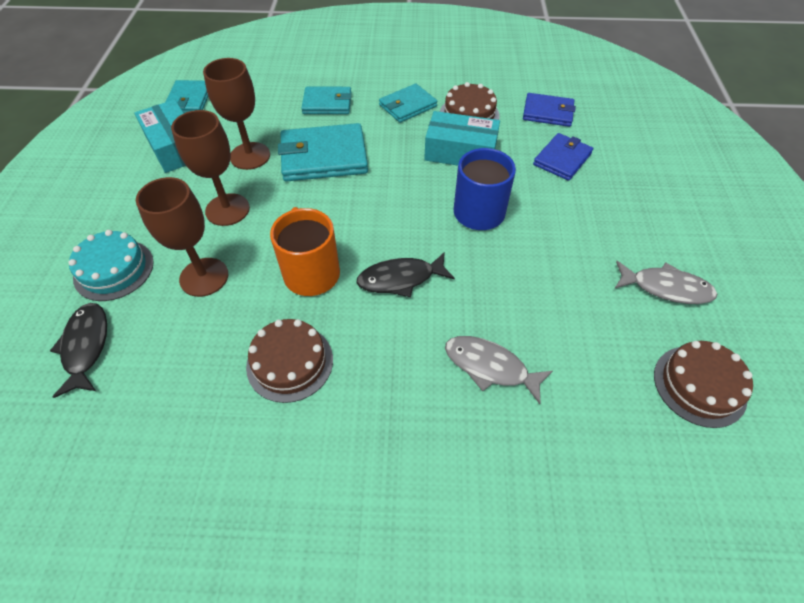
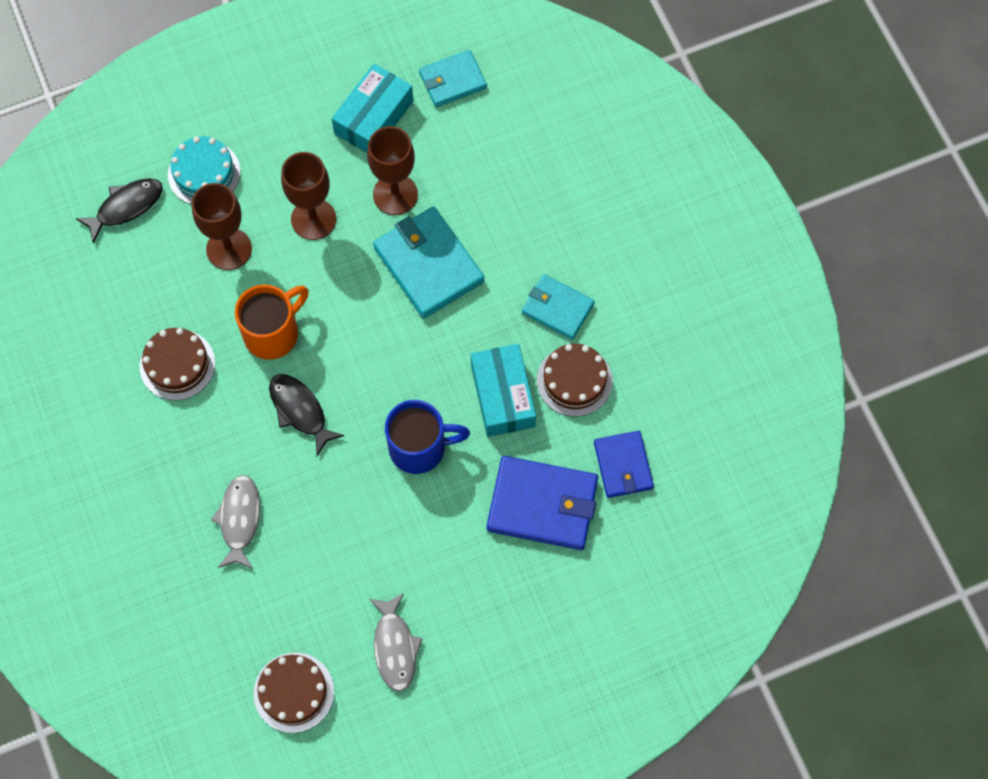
camera: 65 degrees right, 15 degrees up
turquoise wallet [301,87,351,114] -> none
blue wallet [533,133,593,181] -> blue wallet [487,456,598,550], size x1.61

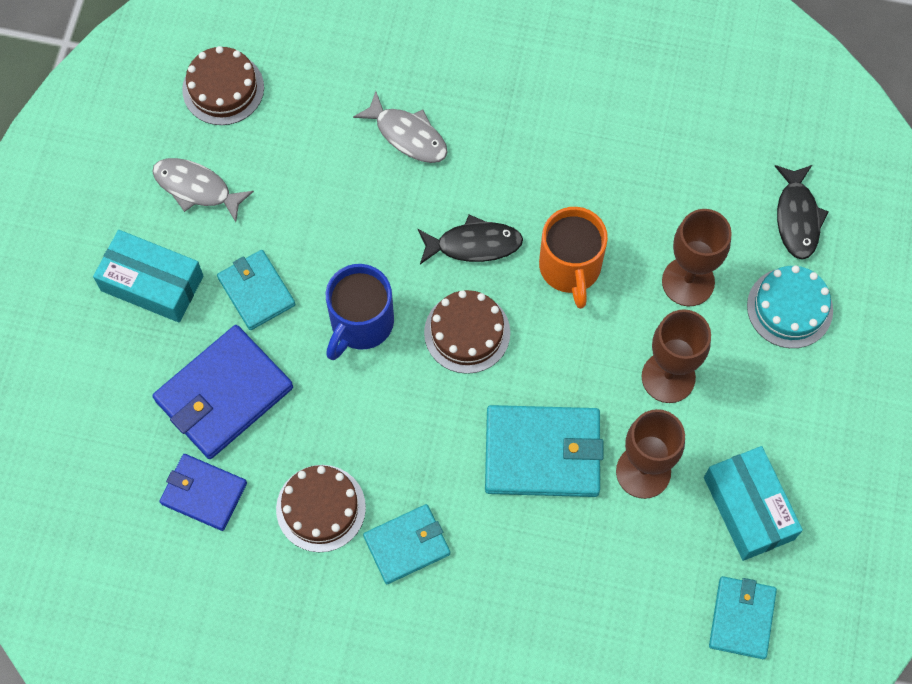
camera: 125 degrees right, 0 degrees up
brown cake [140,328,215,401] -> brown cake moved to [424,290,510,374]
turquoise box [471,344,536,437] -> turquoise box moved to [93,230,203,323]
none -> turquoise wallet [217,250,296,330]

